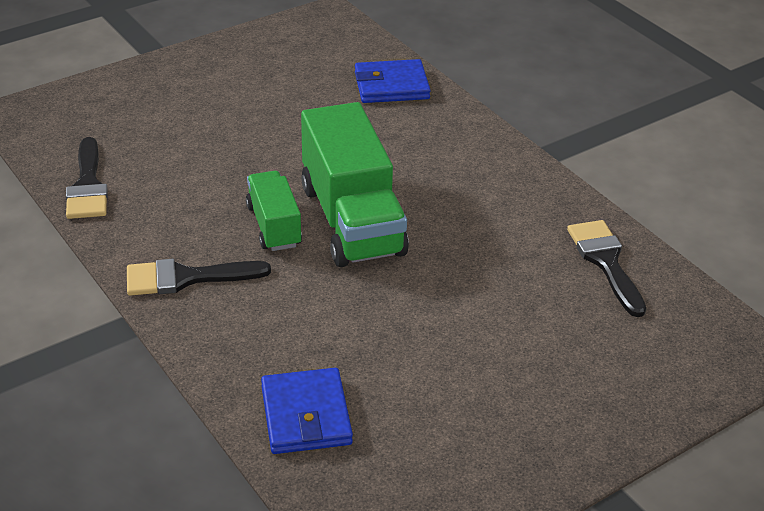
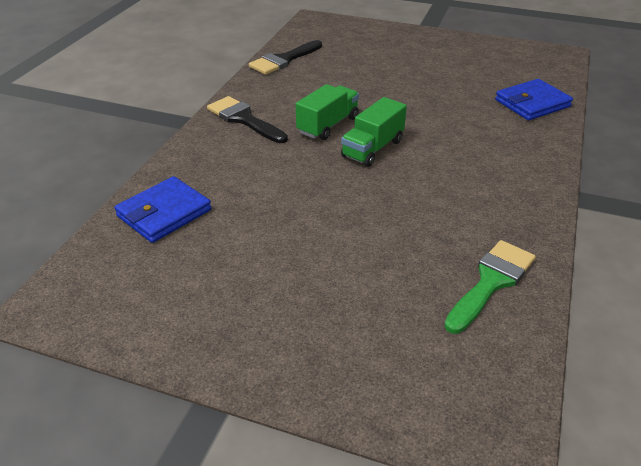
camera: 55 degrees right, 0 degrees up
green truck [301,102,409,267] -> green truck [341,97,407,167], size x0.55
blue wallet [355,59,431,103] -> blue wallet turned 75 degrees counterclockwise [495,79,573,120]
black brush [567,220,646,317] -> green brush [444,240,536,334]

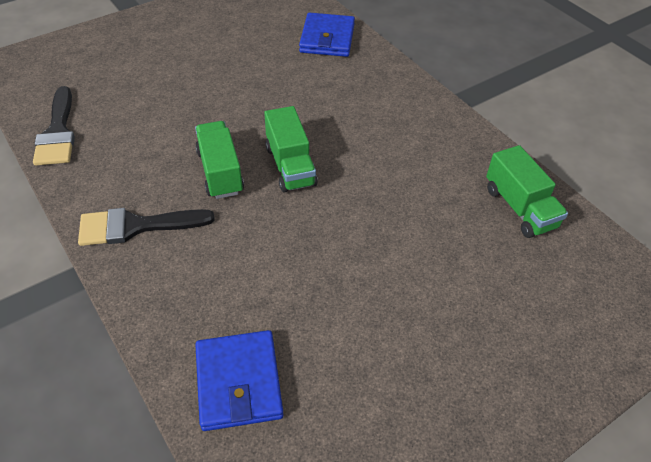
camera: 55 degrees left, 10 degrees up
green brush [444,240,536,334] -> green truck [486,145,568,238]

